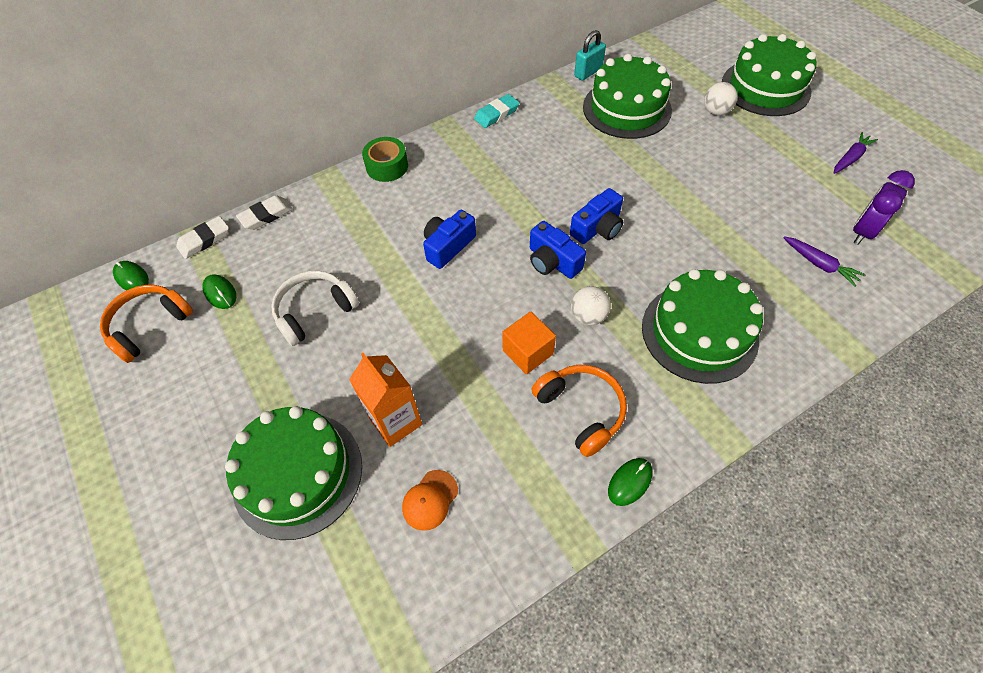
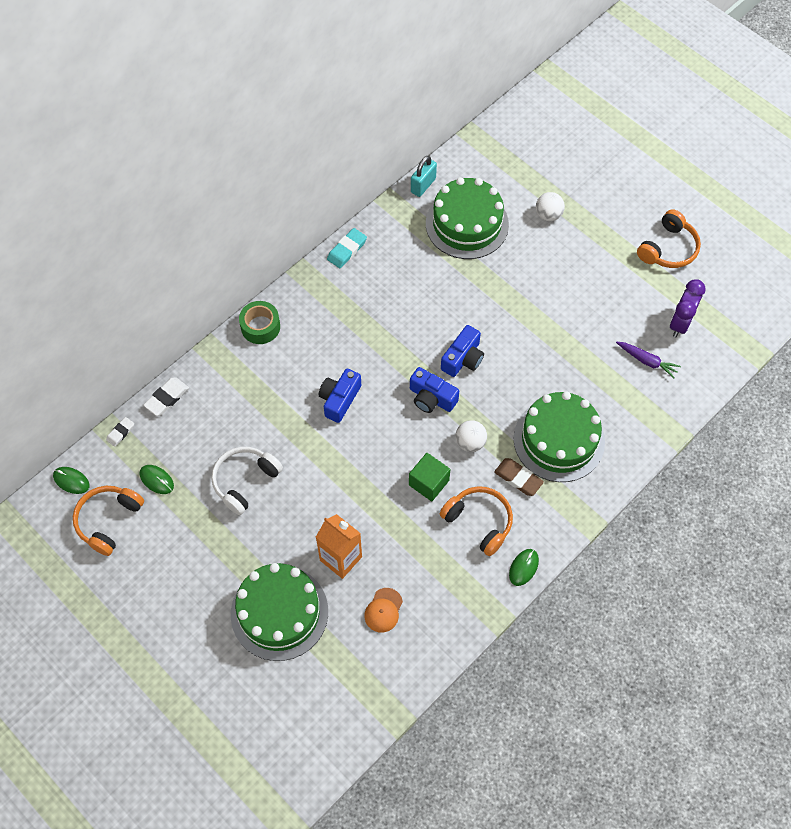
camera: 15 degrees left, 5 degrees up
white eraser [176,216,229,259] -> white eraser [106,417,134,447], size x0.65
orange cube [502,312,556,374] -> green cube [409,453,450,501]
green cake [722,34,816,116] -> none
purple carrot [834,132,878,174] -> orange headphones [637,209,701,268]
none -> brown eraser [494,458,544,496]

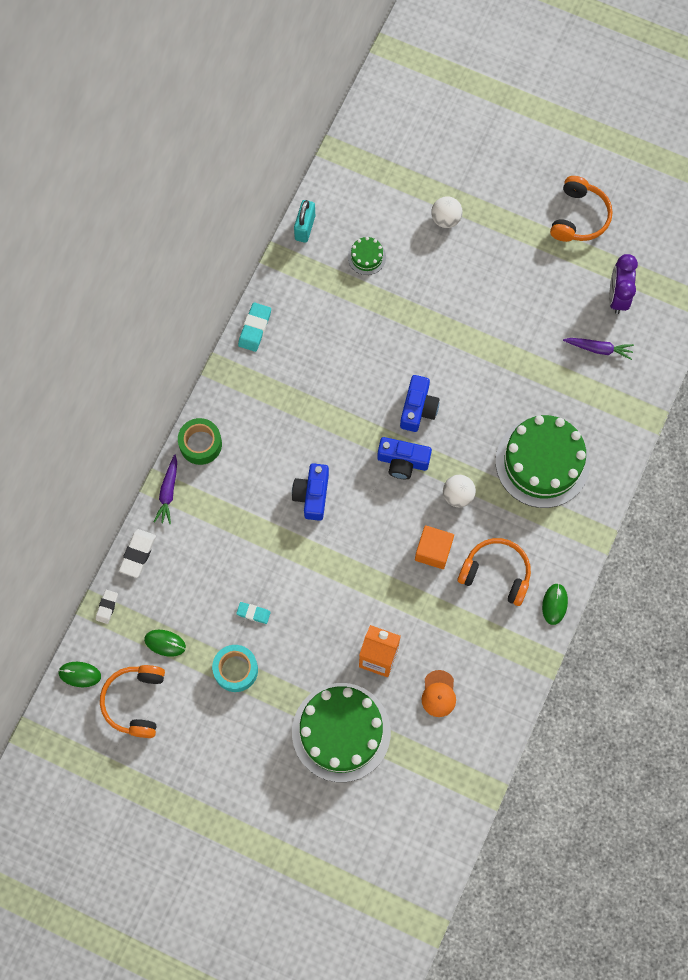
camera: 20 degrees left, 10 degrees up
white headphones [211,447,283,515] -> turquoise eraser [236,602,271,624]
green cube [409,453,450,501] -> orange cube [415,525,454,569]
green cake [426,177,509,259] -> green cake [348,237,386,275], size x0.42
brown eraser [494,458,544,496] -> none
none -> purple carrot [154,454,177,525]
none -> turquoise tape [212,645,258,692]

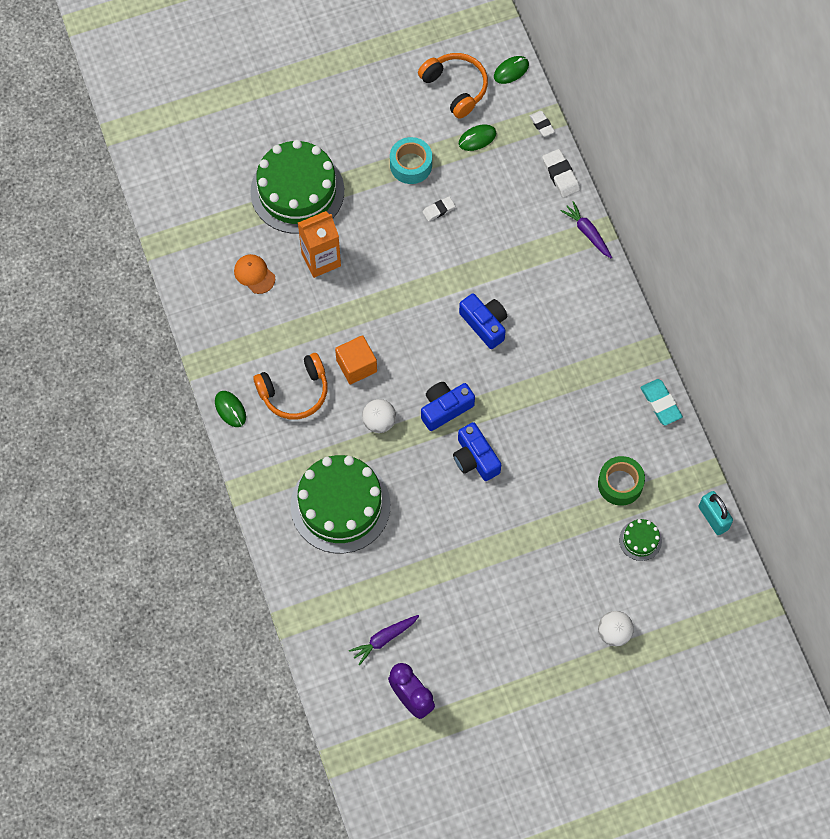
camera: 135 degrees right, 5 degrees down
green tape [178,418,222,465] -> green tape moved to [598,456,645,506]
turquoise eraser [236,602,271,624] -> white eraser [423,196,455,222]
orange headphones [550,176,613,242] -> none

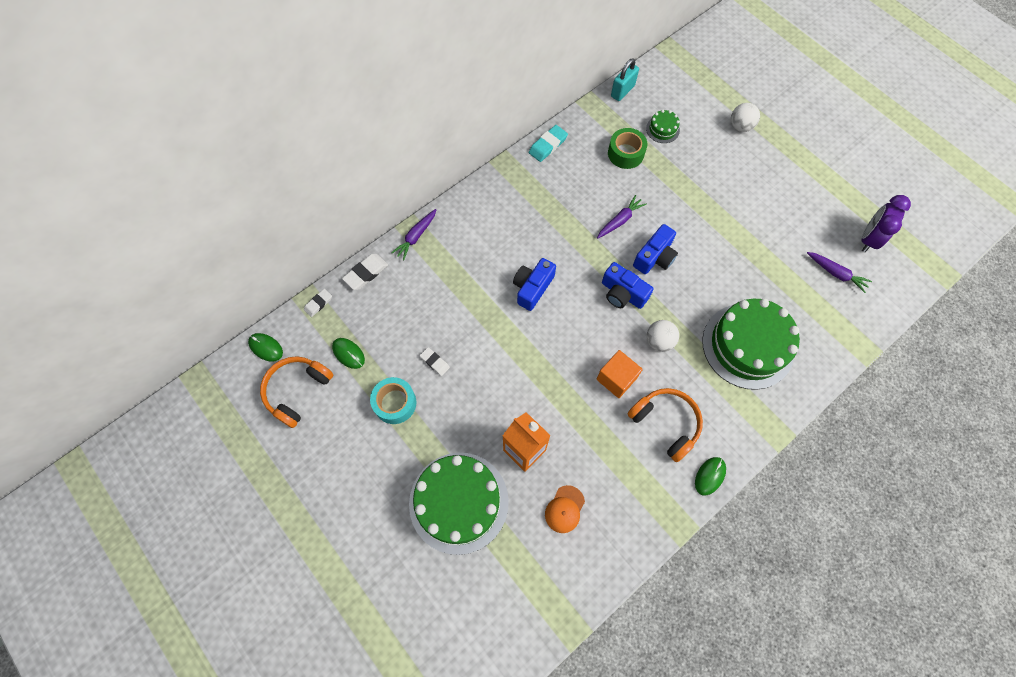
camera: 110 degrees left, 0 degrees up
none -> purple carrot [597,195,647,239]

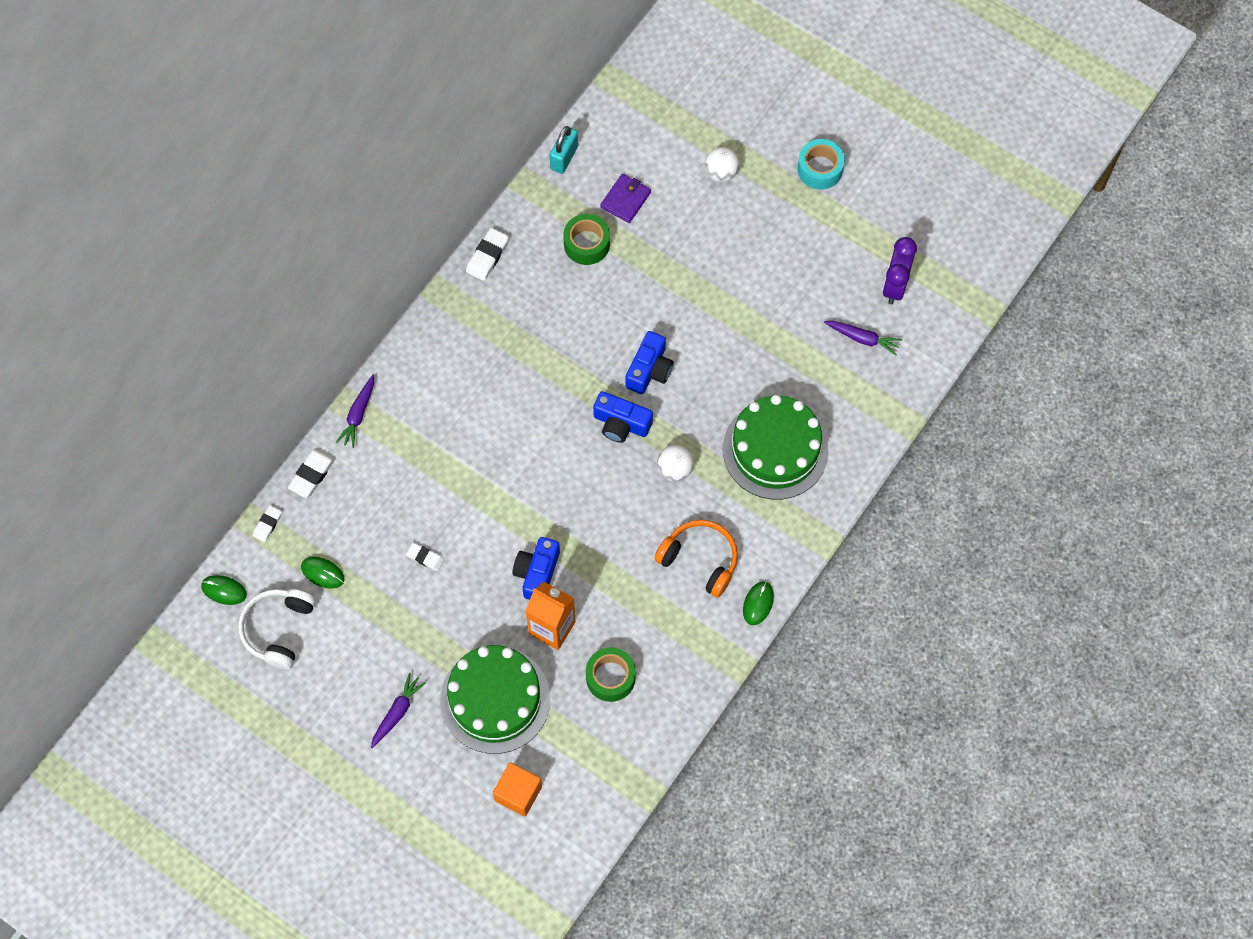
camera: 15 degrees left, 0 degrees up
orange headphones [260,356,334,428] -> white headphones [238,589,316,669]
turquoise tape [370,377,416,424] -> turquoise tape moved to [797,139,845,189]
blue camera [513,258,556,311] -> blue camera moved to [512,537,560,600]
turquoise eraser [529,125,568,162] -> white eraser [466,228,509,281]
orange cap [545,485,585,533] -> green tape [586,647,636,702]
purple carrot [597,195,647,239] -> purple carrot moved to [371,673,426,748]
orange cube [597,350,643,398] -> orange cube moved to [493,762,542,817]
green cake [646,110,680,143] -> purple wallet [600,174,651,223]

